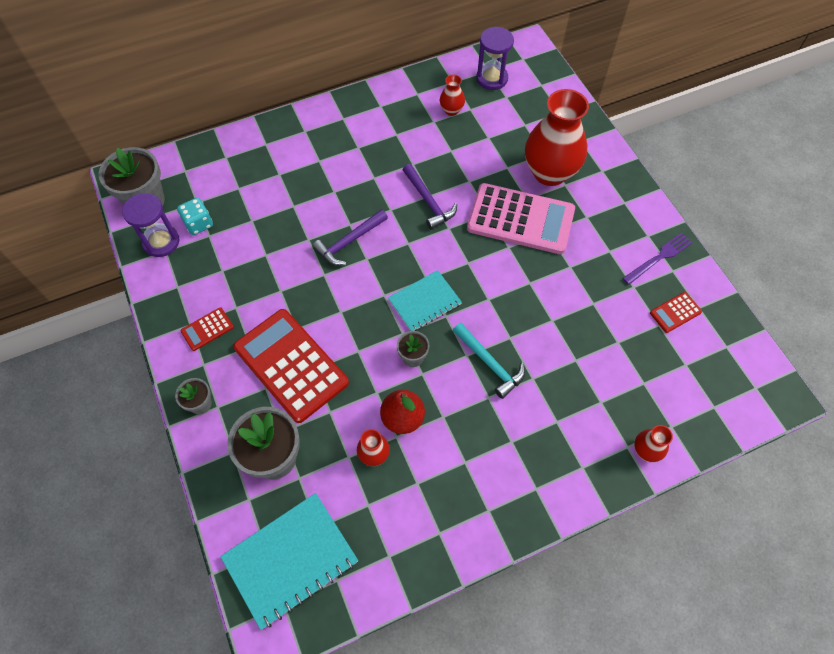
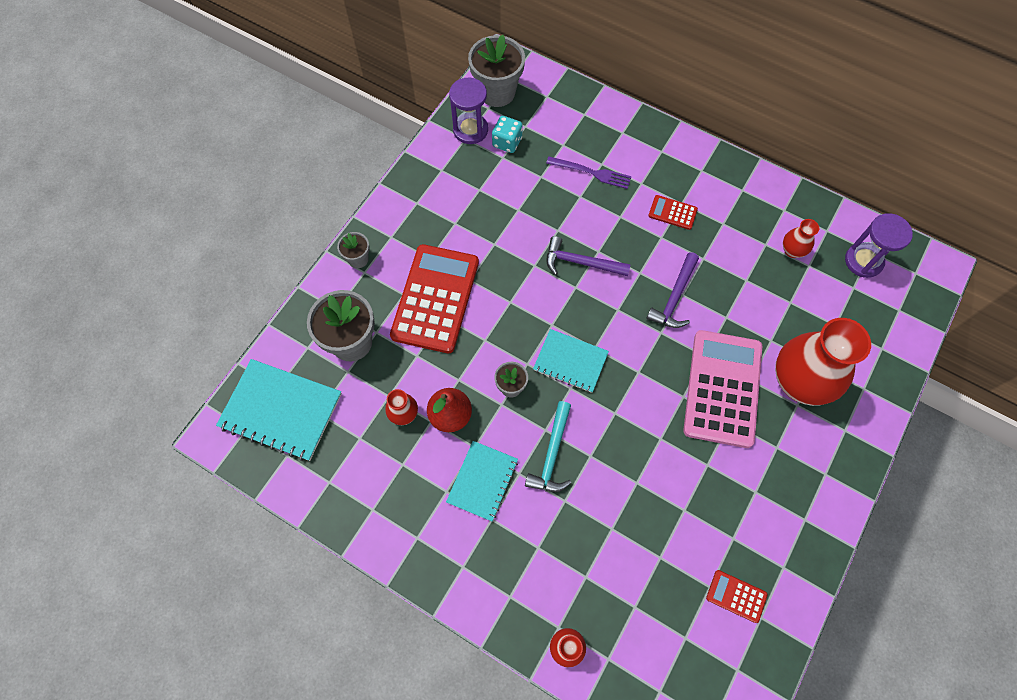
camera: 55 degrees right, 5 degrees up
red calculator [180,307,234,351] -> red calculator moved to [648,195,698,230]
pink calculator [467,183,575,254] -> pink calculator turned 150 degrees counterclockwise [683,330,762,448]
purple fork [623,233,692,285] -> purple fork moved to [546,156,631,189]
none -> turquoise notebook [446,441,518,521]

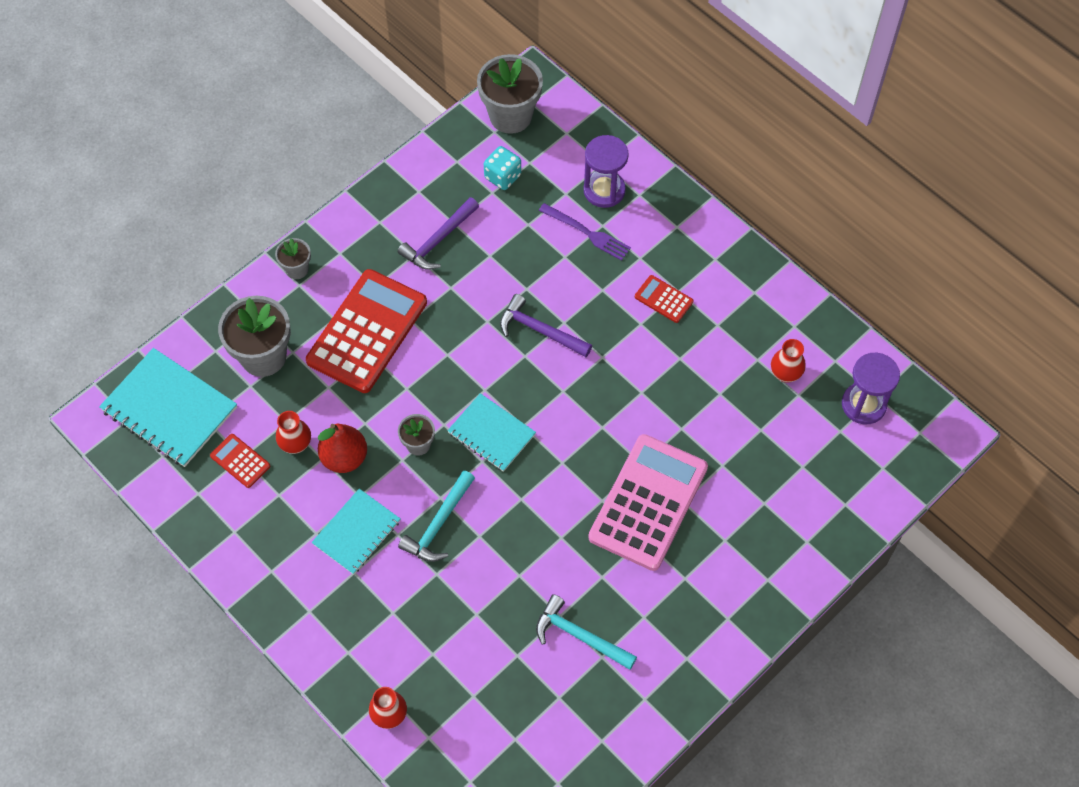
camera: 15 degrees right, 5 degrees down
purple hourglass [449,78,488,144] -> purple hourglass moved to [583,135,629,208]
purple hammer [646,252,699,328] -> purple hammer moved to [398,197,479,270]
red calculator [706,570,768,623] -> red calculator moved to [210,434,270,488]
red vase [775,318,871,406] -> none
none -> turquoise hammer [536,594,637,670]

